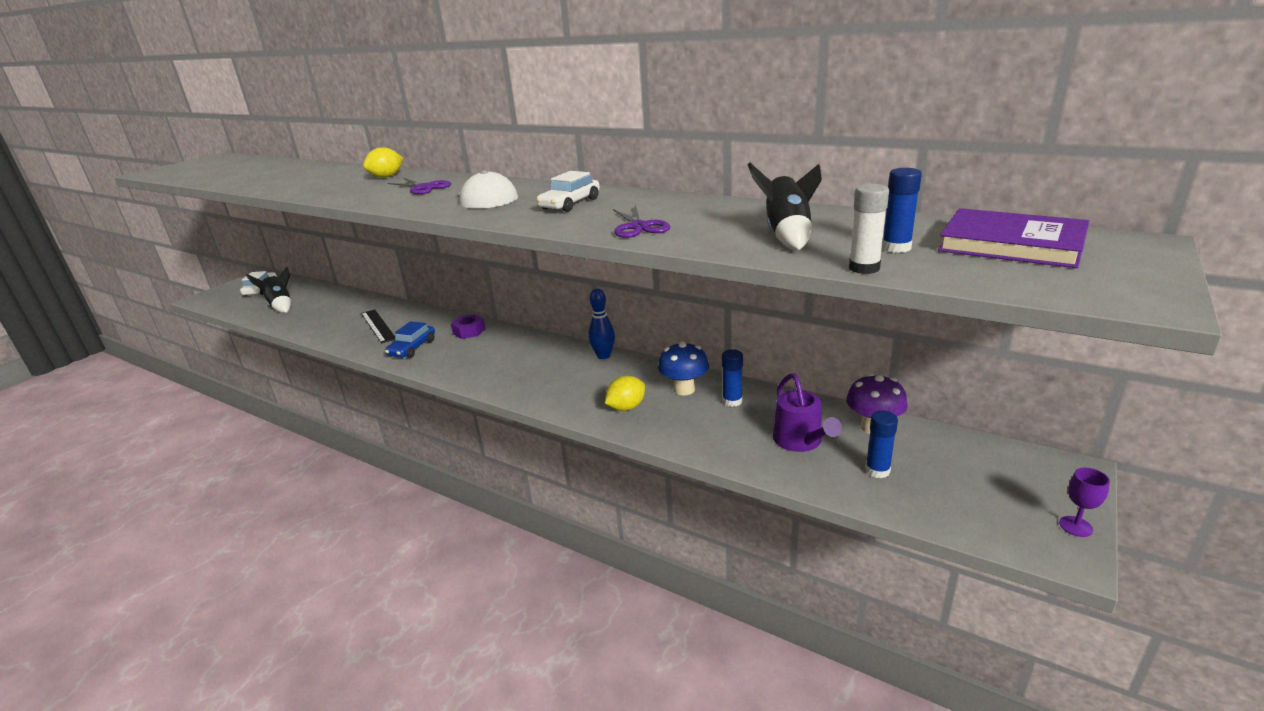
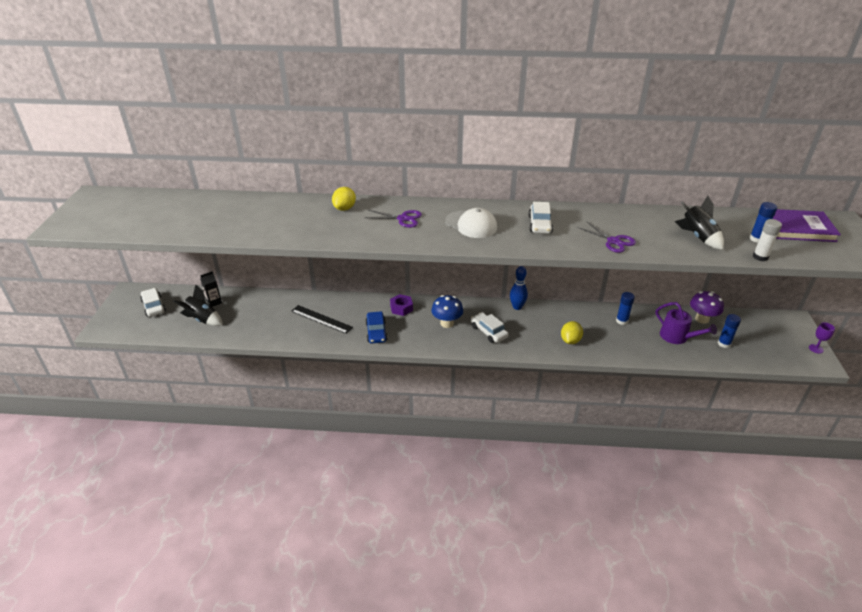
camera: 30 degrees left, 10 degrees up
blue mushroom [658,341,709,396] -> blue mushroom moved to [431,295,463,328]
none -> black carton [200,271,222,307]
none -> white car [471,312,509,343]

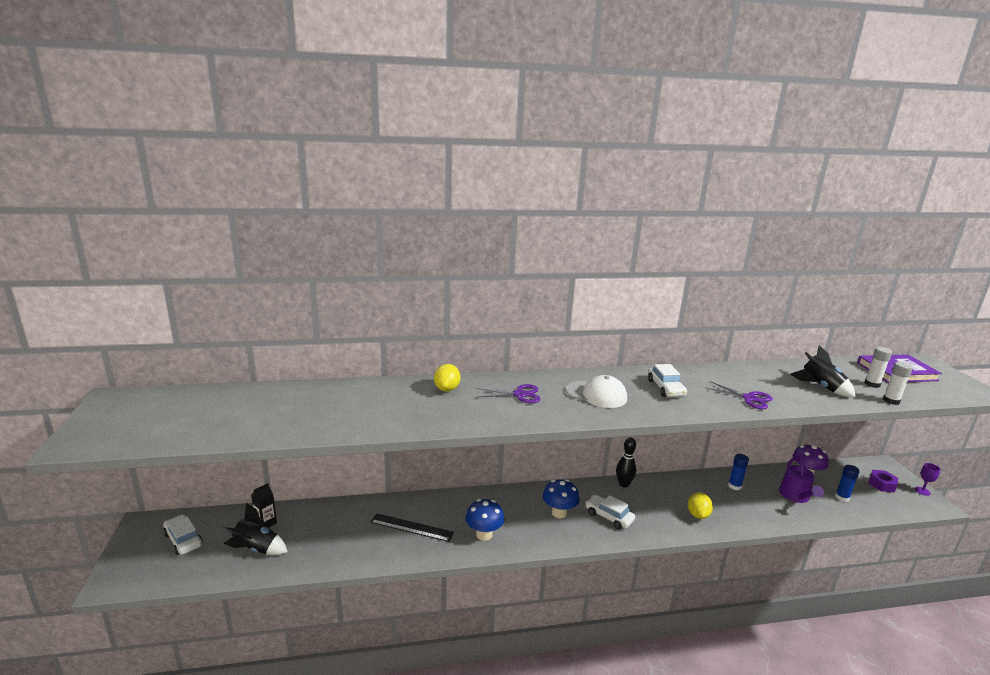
camera: 15 degrees left, 15 degrees down
blue car [365,311,388,343] -> blue mushroom [465,499,505,541]
purple nut [390,294,413,316] -> purple nut moved to [869,470,898,492]
blue bowling pin [510,266,528,310] -> black bowling pin [616,437,636,488]
purple watering can [656,302,717,344] -> purple watering can turned 60 degrees clockwise [779,456,824,503]
blue glue stick [749,202,777,243] -> white glue stick [864,347,892,388]

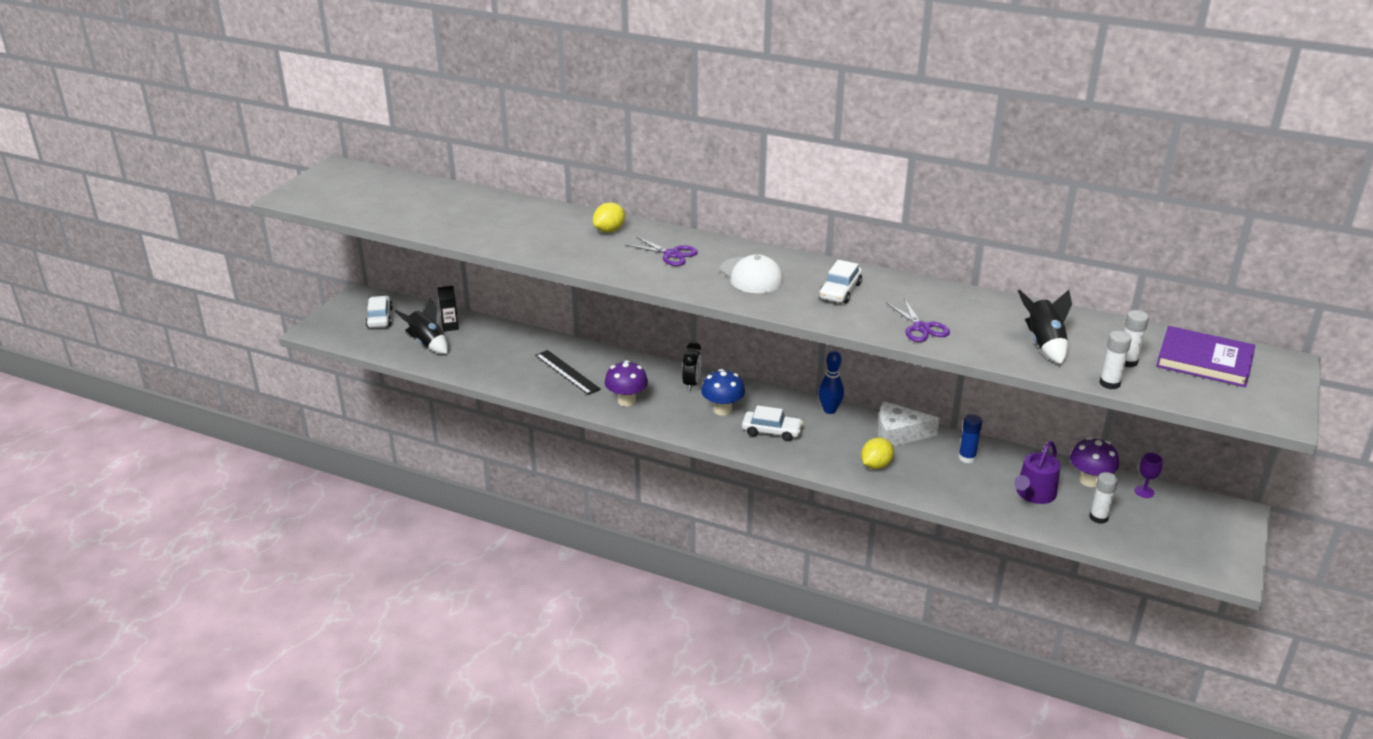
camera: 35 degrees right, 10 degrees up
blue mushroom [465,499,505,541] -> purple mushroom [605,360,648,407]
white car [585,495,635,529] -> white car turned 120 degrees clockwise [742,405,803,441]
black bowling pin [616,437,636,488] -> blue bowling pin [818,350,844,414]
blue glue stick [835,465,860,502] -> white glue stick [1089,472,1118,524]
purple nut [869,470,898,492] -> none
purple goblet [915,463,940,496] -> purple goblet moved to [1134,453,1163,498]
none -> black clock [682,342,702,391]
none -> white cheese [878,401,940,446]

